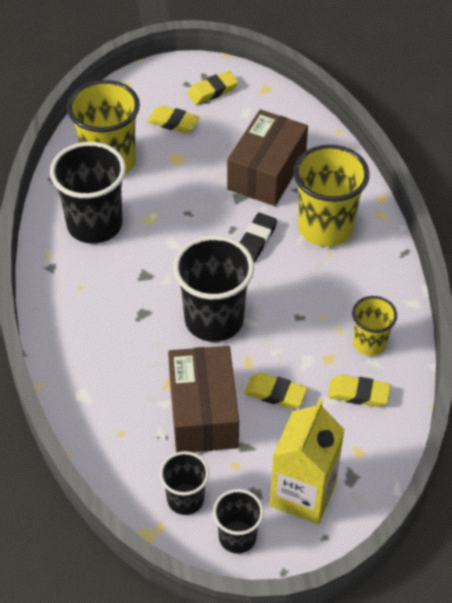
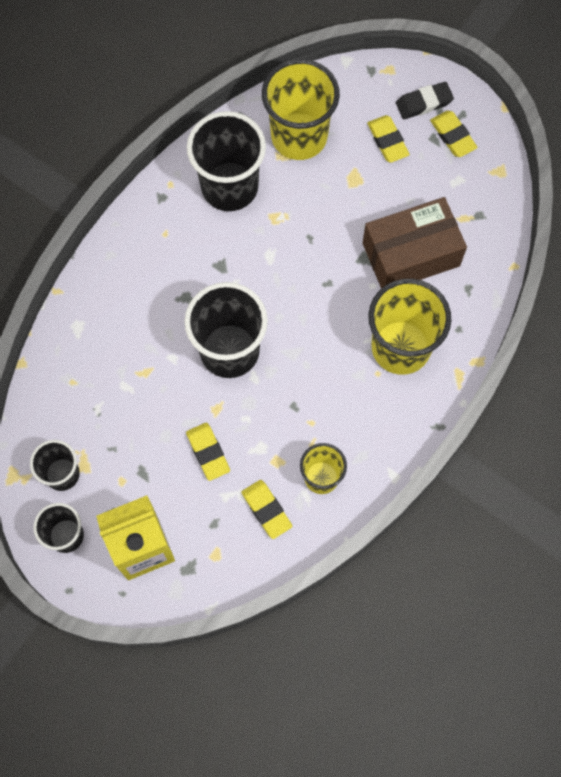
camera: 45 degrees right, 20 degrees up
brown box [168,346,239,453] -> none
yellow eraser [187,71,238,105] -> yellow eraser turned 45 degrees clockwise [430,111,478,157]
black eraser [239,213,277,262] -> black eraser moved to [396,82,454,119]

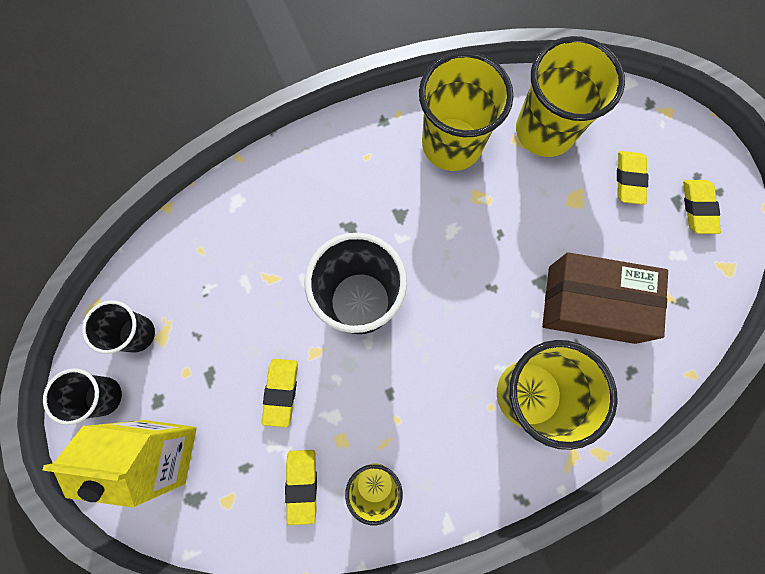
camera: 30 degrees right, 5 degrees up
black cup [187,111,266,211] -> yellow cup [419,52,513,171]
black eraser [396,82,454,119] -> none

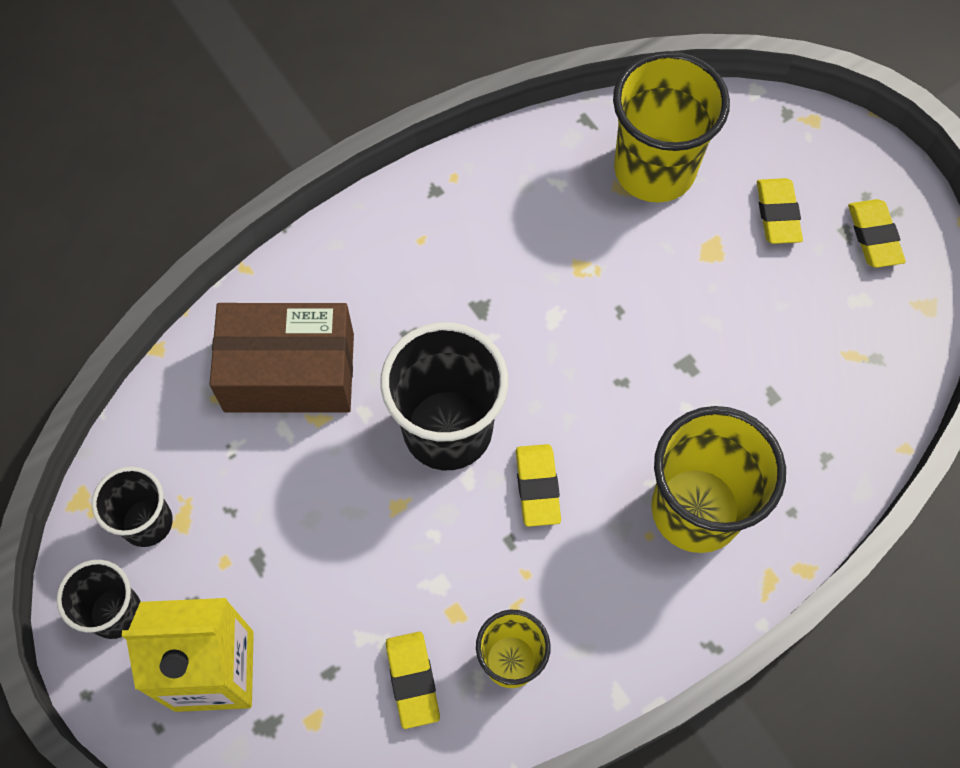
camera: 10 degrees left, 10 degrees down
yellow eraser [262,359,298,427] -> yellow eraser moved to [516,444,561,527]
yellow cup [419,52,513,171] -> none
brown box [542,252,668,344] -> brown box moved to [209,303,354,413]

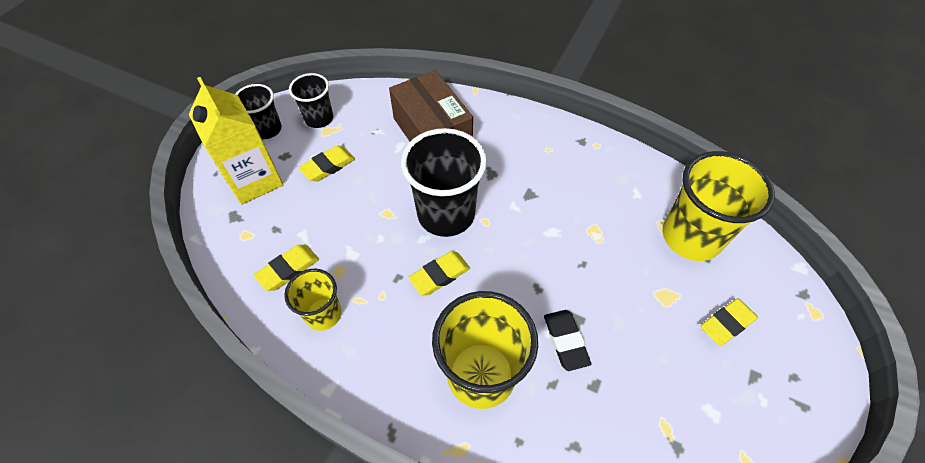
camera: 60 degrees right, 10 degrees down
yellow eraser [848,199,906,268] -> yellow eraser moved to [299,145,355,182]
none -> black eraser [544,310,591,371]

